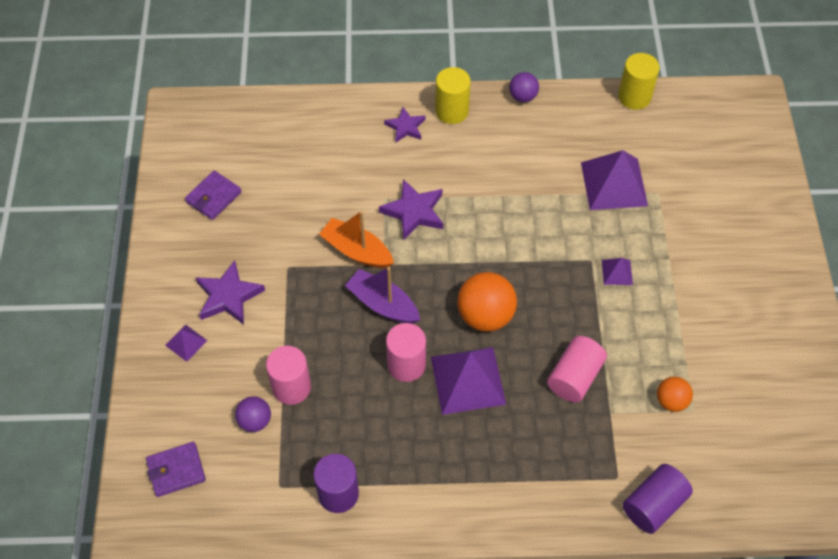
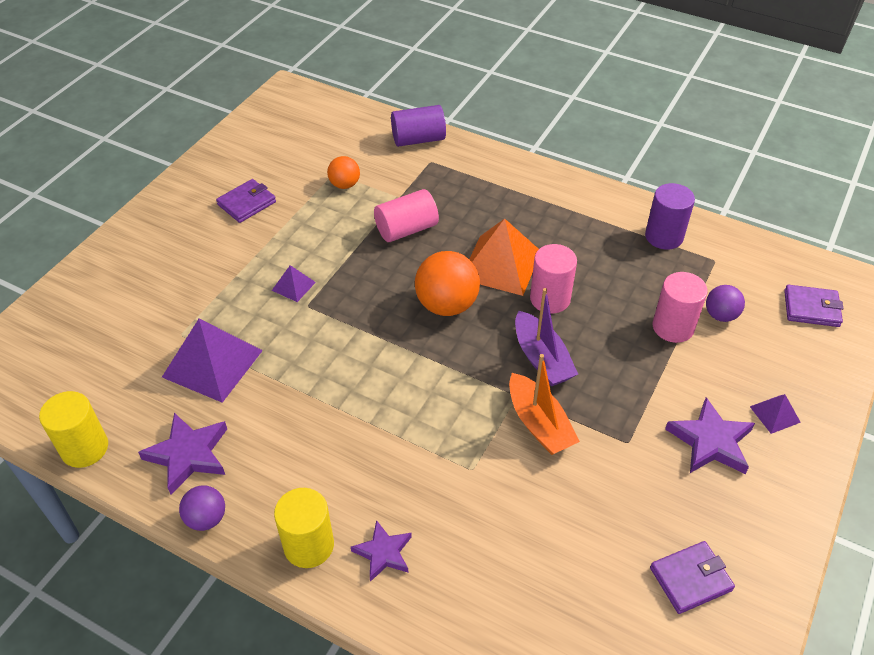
camera: 150 degrees left, 10 degrees down
purple star [379,179,443,240] -> purple star moved to [138,413,227,495]
purple pyramid [431,347,506,415] -> orange pyramid [469,219,539,296]
none -> purple wallet [216,179,276,223]

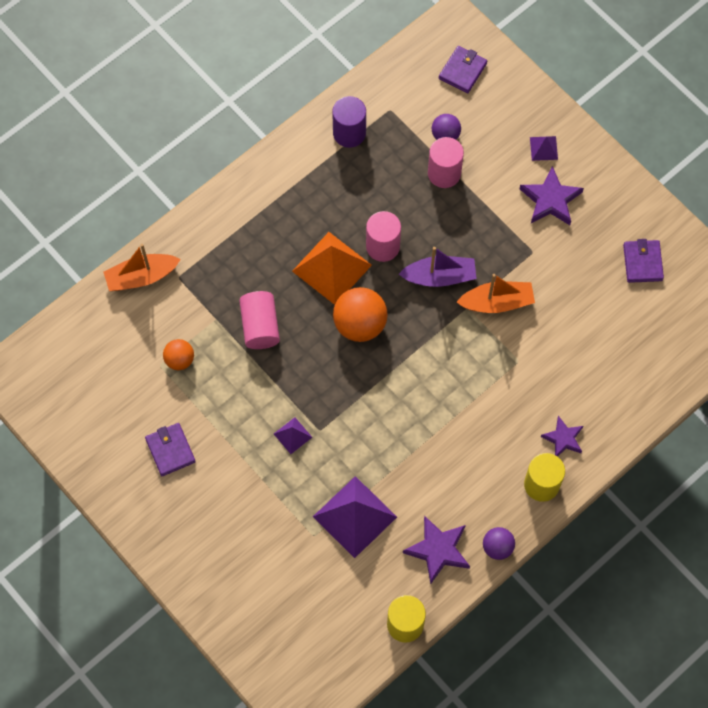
camera: 70 degrees left, 20 degrees up
purple cylinder [391,105,446,147] -> orange boat [104,244,181,291]

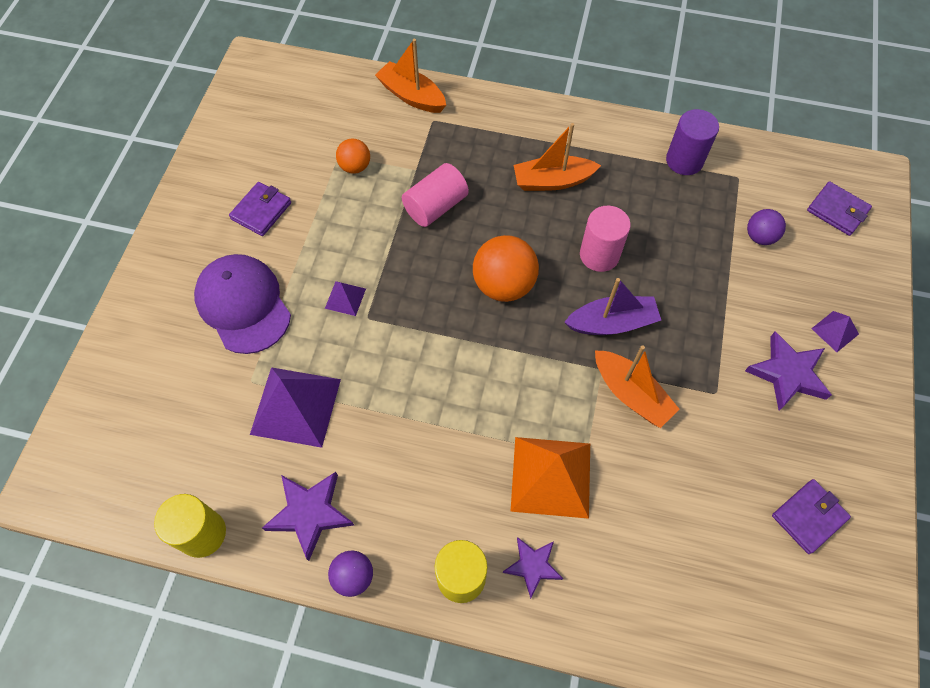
camera: 55 degrees right, 5 degrees down
orange pyramid [292,232,372,305] -> orange pyramid moved to [511,437,590,519]
purple boat [399,247,477,287] -> purple boat turned 60 degrees counterclockwise [564,278,661,335]
pink cylinder [428,137,464,188] -> none
purple wallet [439,46,487,93] -> purple wallet turned 45 degrees clockwise [807,181,872,236]
none -> purple cap [194,254,291,354]
none -> orange boat [514,123,601,191]

